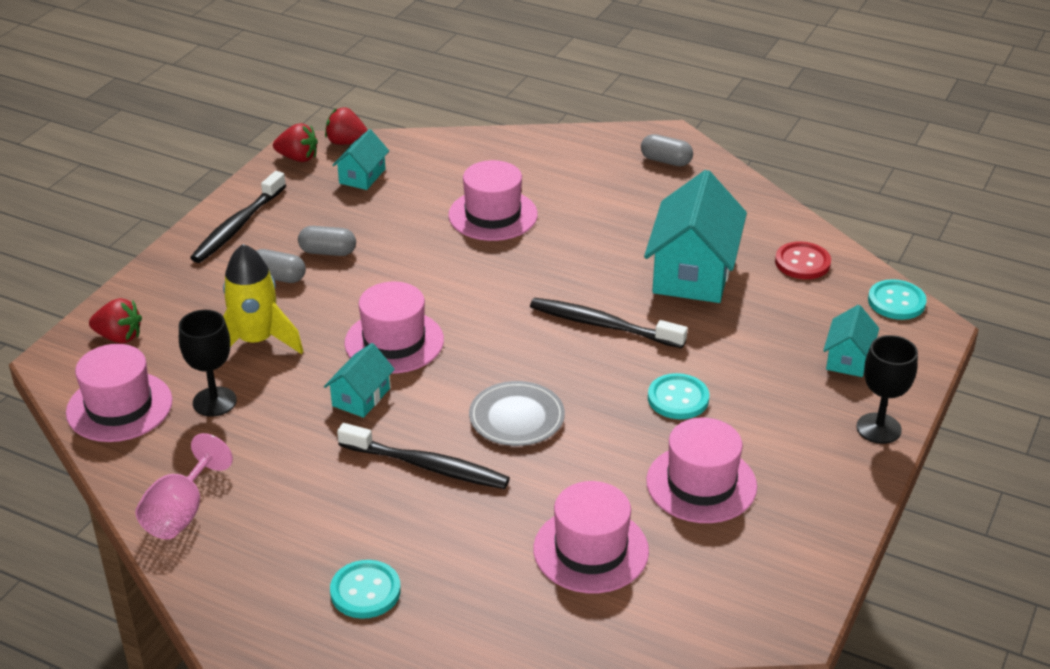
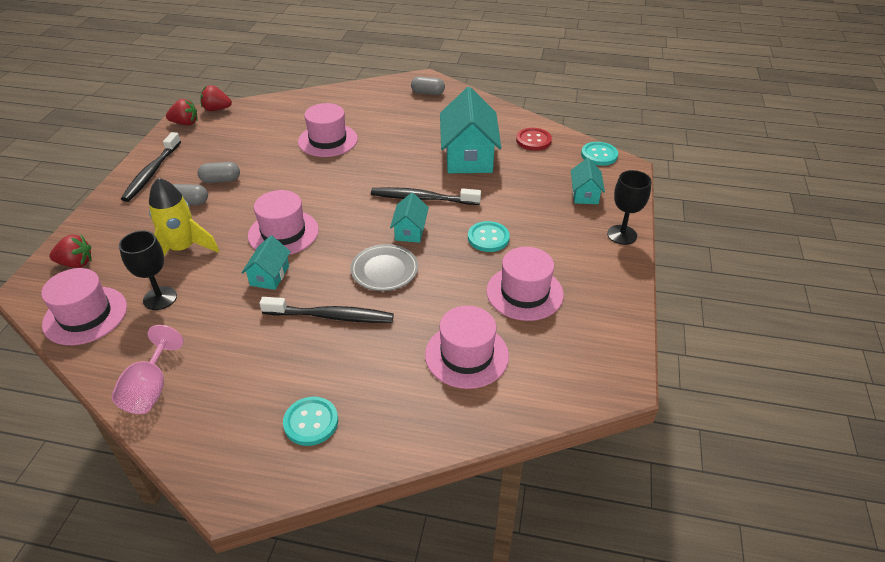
camera: 15 degrees left, 5 degrees up
turquoise house [332,129,389,190] -> turquoise house moved to [390,193,429,243]

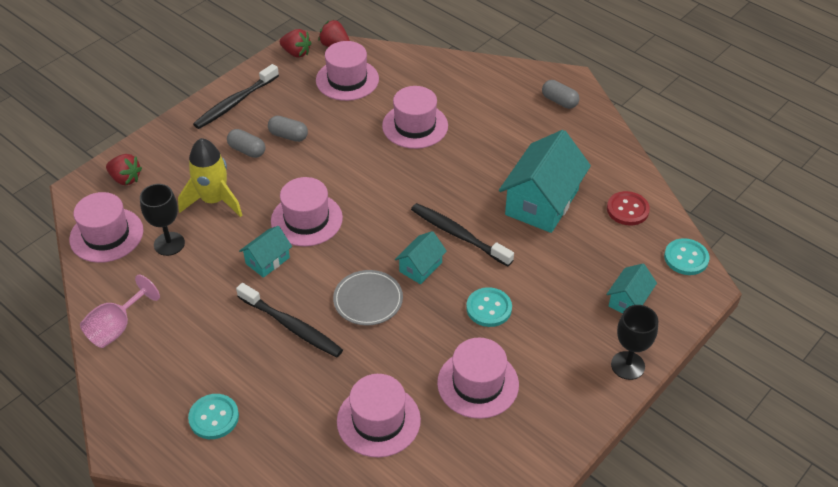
camera: 30 degrees right, 5 degrees up
none -> pink hat [316,41,379,101]

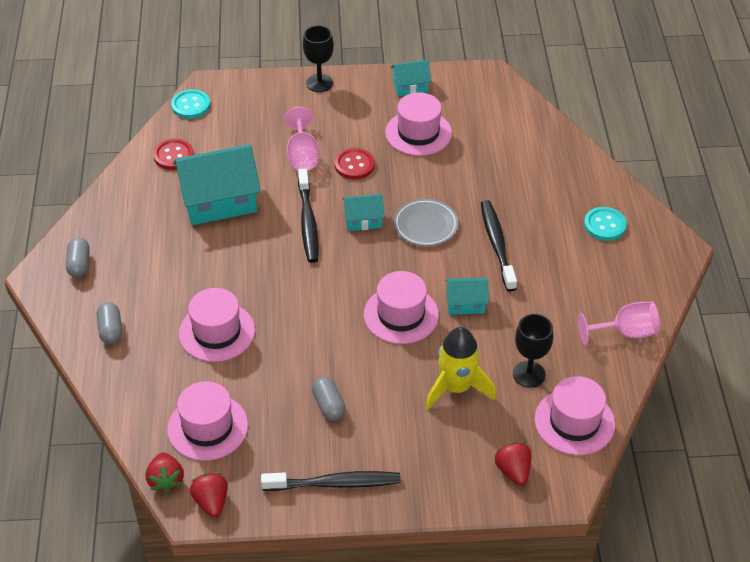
camera: 135 degrees left, 0 degrees up
grey capsule [227,129,265,158] -> grey capsule moved to [97,302,122,344]
pink hat [337,374,421,457] -> none
turquoise button [466,287,512,327] -> red button [334,148,375,179]
turquoise house [606,264,657,313] -> turquoise house moved to [391,60,431,96]
none -> pink goblet [285,107,319,171]

